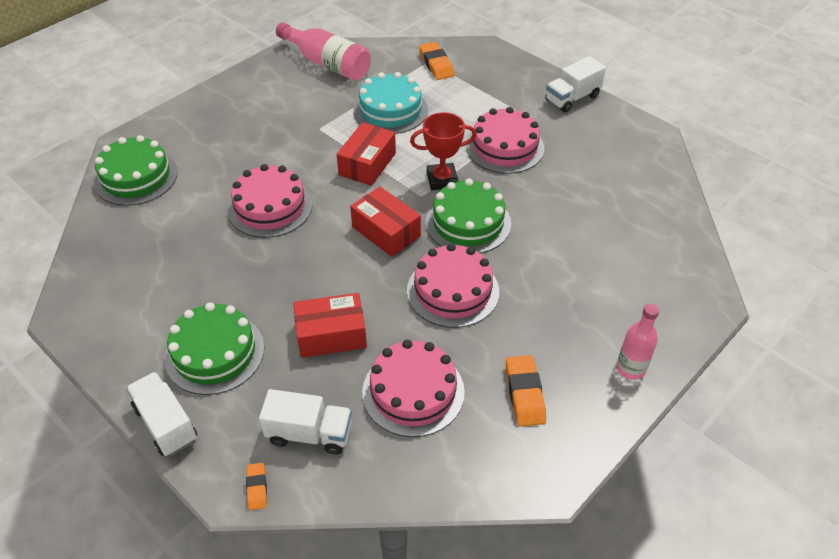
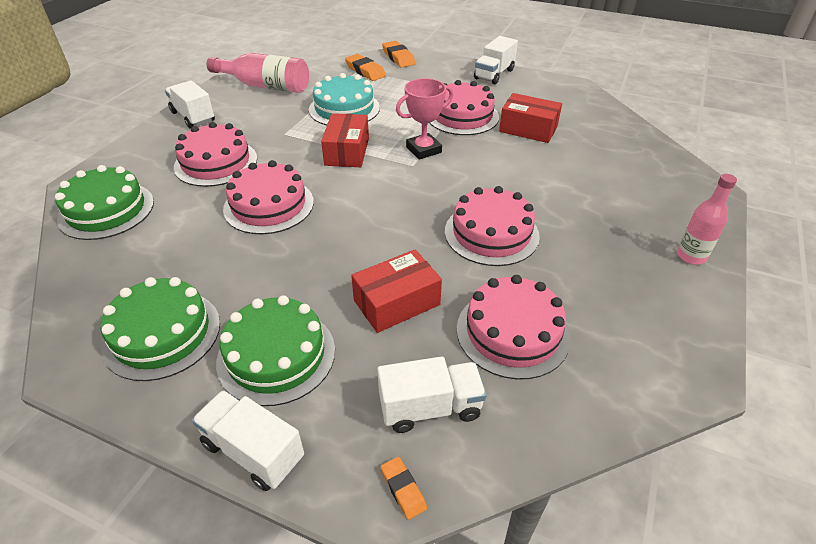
camera: 20 degrees left, 5 degrees down
red box [350,187,421,257] -> red box moved to [499,93,562,143]
red trophy [410,112,477,190] -> pink trophy [396,78,453,160]
green cake [426,178,511,253] -> green cake moved to [101,277,220,381]
orange eraser [506,355,546,427] -> orange eraser moved to [382,41,415,68]
none -> white truck [165,81,215,129]
none -> pink cake [174,122,257,187]

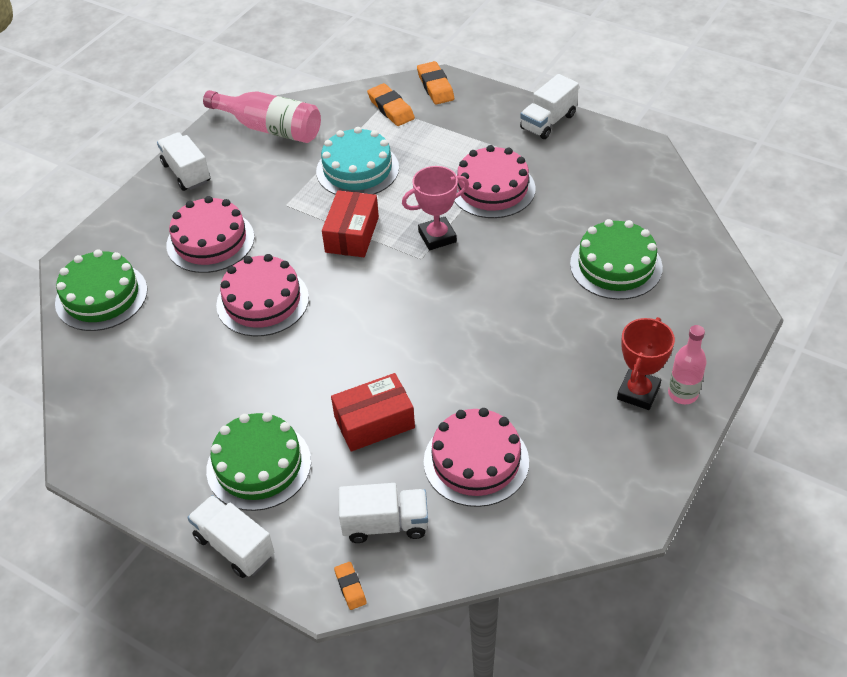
camera: 10 degrees right, 5 degrees up
green cake [101,277,220,381] -> green cake moved to [570,219,663,300]
pink cake [445,186,540,266] -> none
red box [499,93,562,143] -> none
none -> red trophy [617,317,675,410]

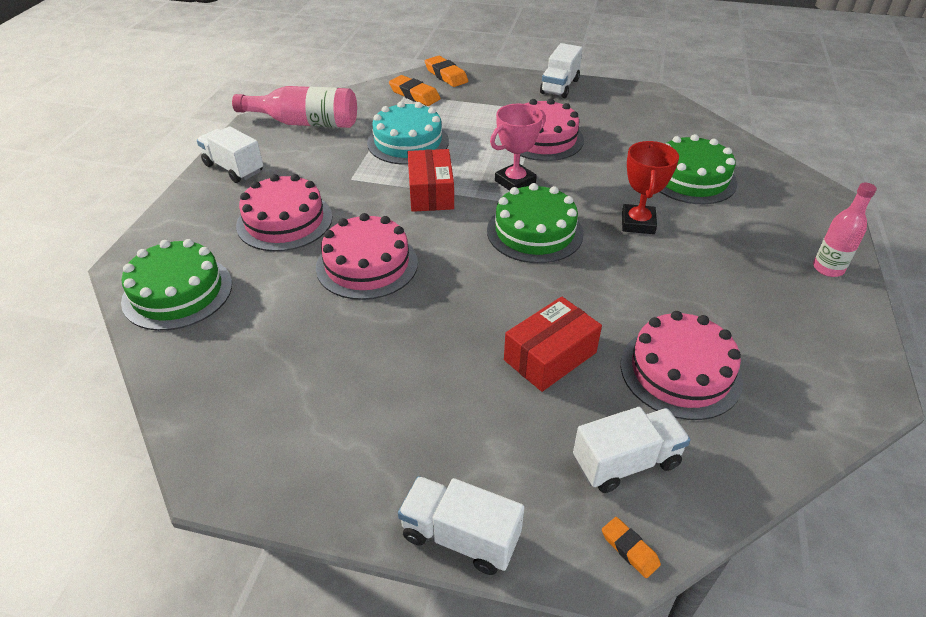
camera: 20 degrees left, 5 degrees down
green cake [206,412,311,511] -> green cake moved to [487,183,584,263]
red trophy [617,317,675,410] -> red trophy moved to [622,141,679,234]

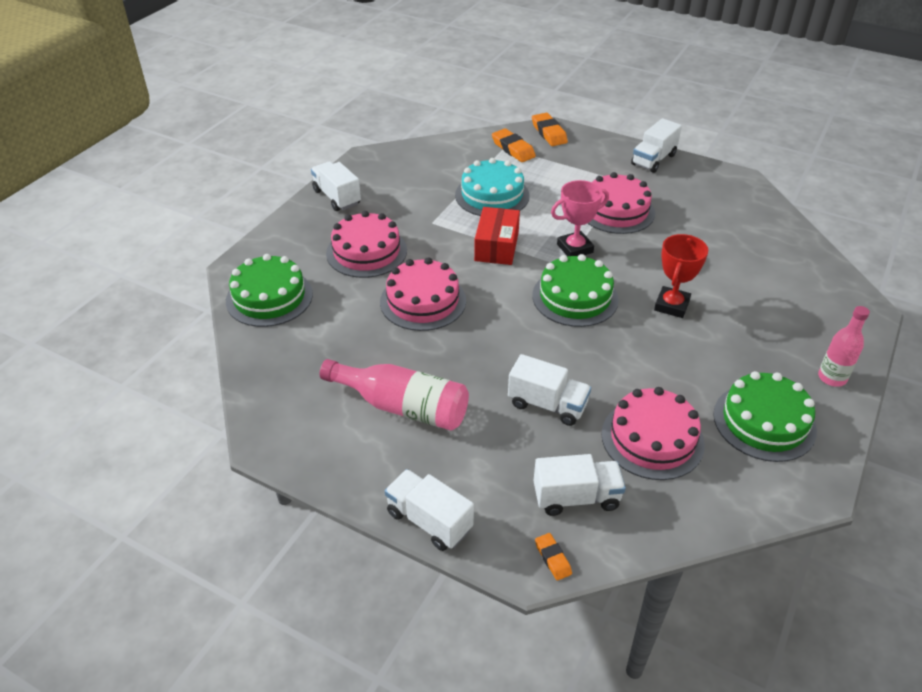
camera: 15 degrees right, 0 degrees up
pink bottle [232,86,357,128] -> pink bottle moved to [320,359,469,431]
red box [504,297,602,392] -> white truck [508,354,591,426]
green cake [660,134,737,204] -> green cake moved to [713,371,817,462]

